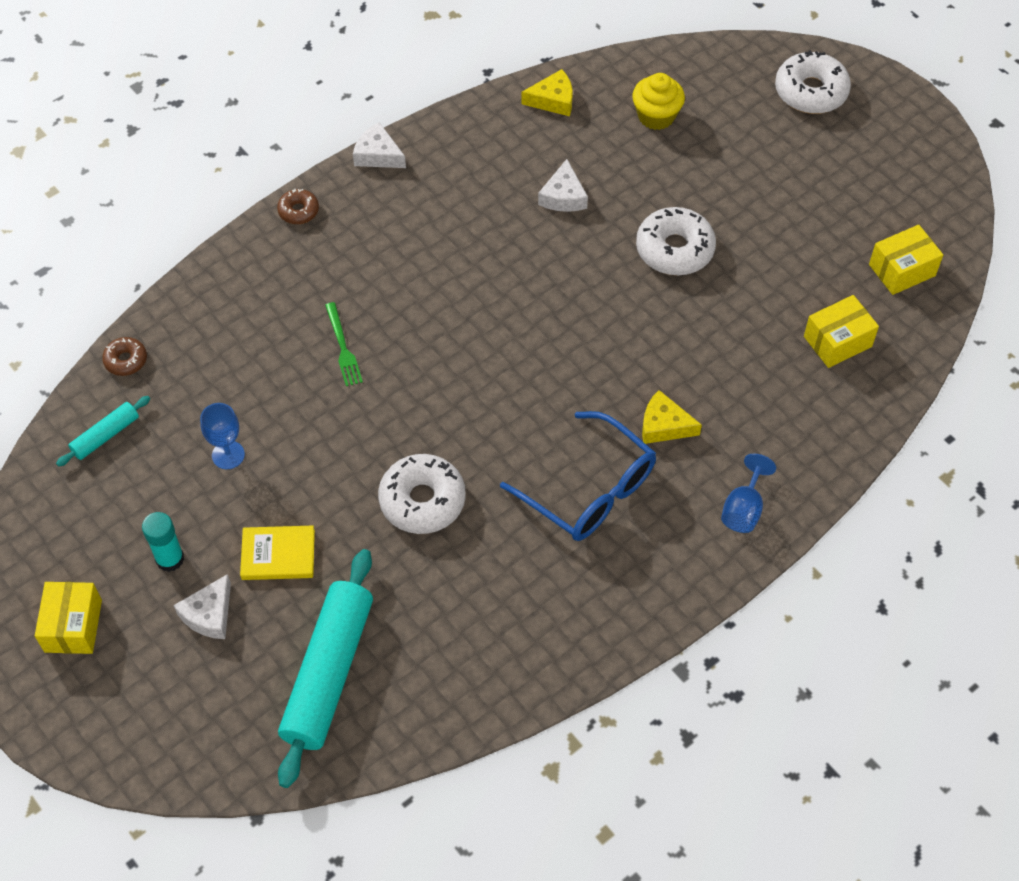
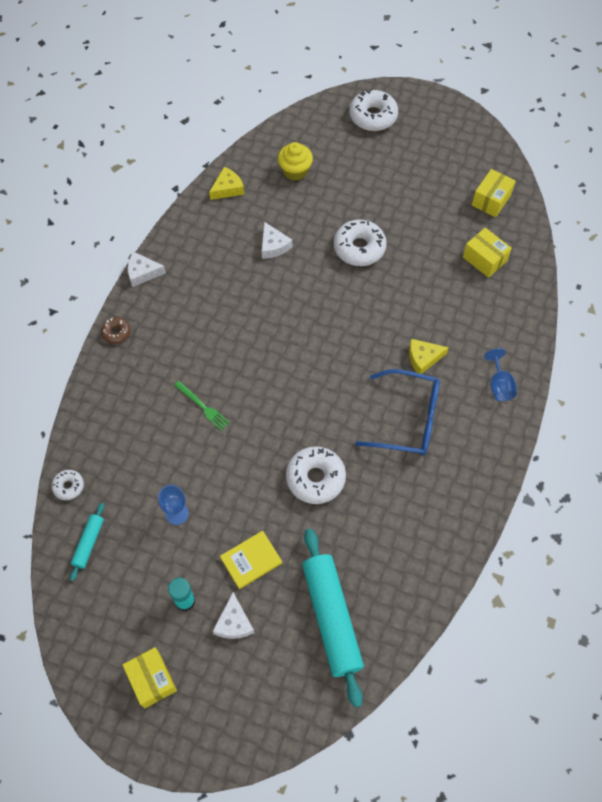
camera: 30 degrees left, 5 degrees up
brown donut [102,337,147,376] -> white donut [51,470,84,500]
yellow box [804,295,879,368] -> yellow box turned 75 degrees counterclockwise [463,228,512,278]

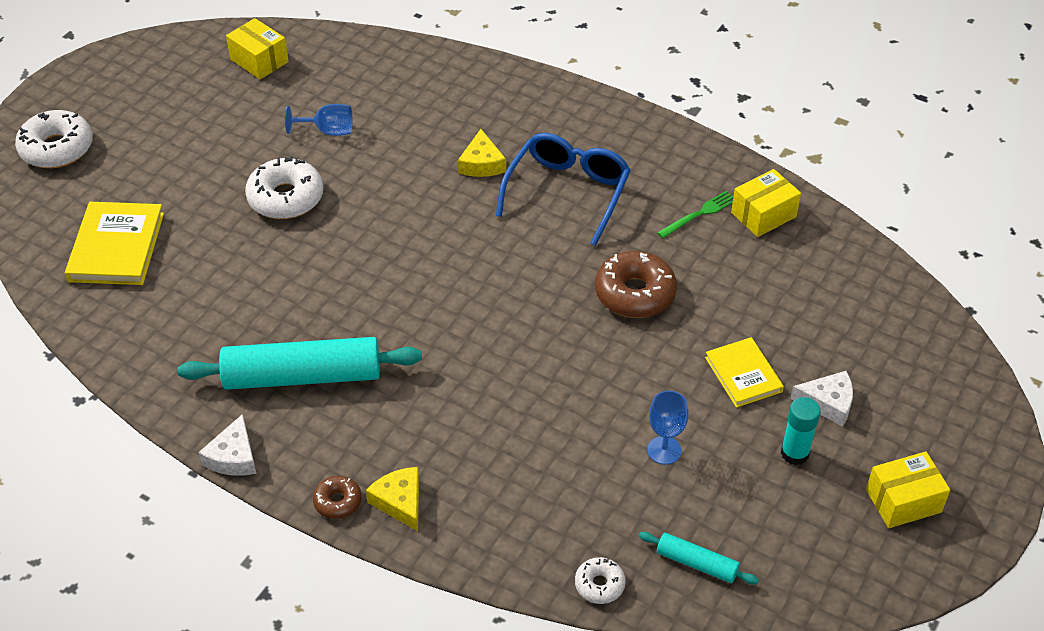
camera: 80 degrees left, 15 degrees down
green fork [174,381,230,431] -> green fork moved to [657,191,734,238]
yellow cheese [209,167,244,200] -> yellow cheese moved to [366,467,419,531]
white cheese [261,222,292,258] -> none
yellow cupcake [278,142,313,181] -> yellow book [65,202,164,285]
white donut [286,446,346,504] -> brown donut [595,251,677,318]
turquoise rolling pin [302,529,364,708] -> turquoise rolling pin moved to [177,337,422,390]
yellow box [463,228,512,278] -> yellow box moved to [731,169,801,237]
blue goblet [484,348,517,401] -> blue goblet moved to [285,104,353,136]

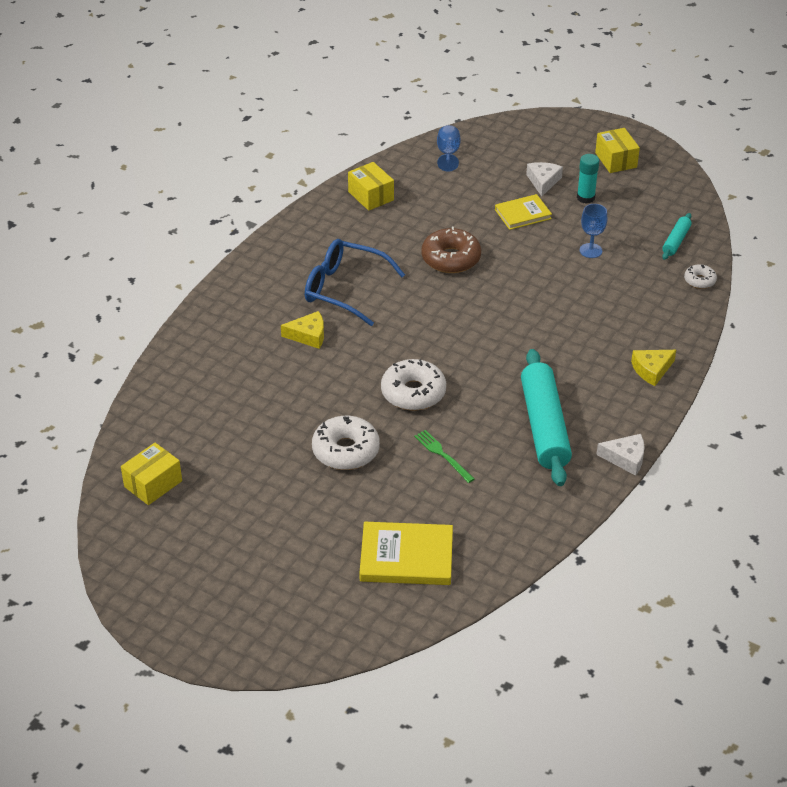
camera: 90 degrees left, 5 degrees down
white donut [15,110,93,168] -> white donut moved to [381,359,446,411]
blue goblet [285,104,353,136] -> blue goblet moved to [437,125,461,172]
brown donut [313,476,362,519] -> none
green fork [657,191,734,238] -> green fork moved to [414,430,474,483]

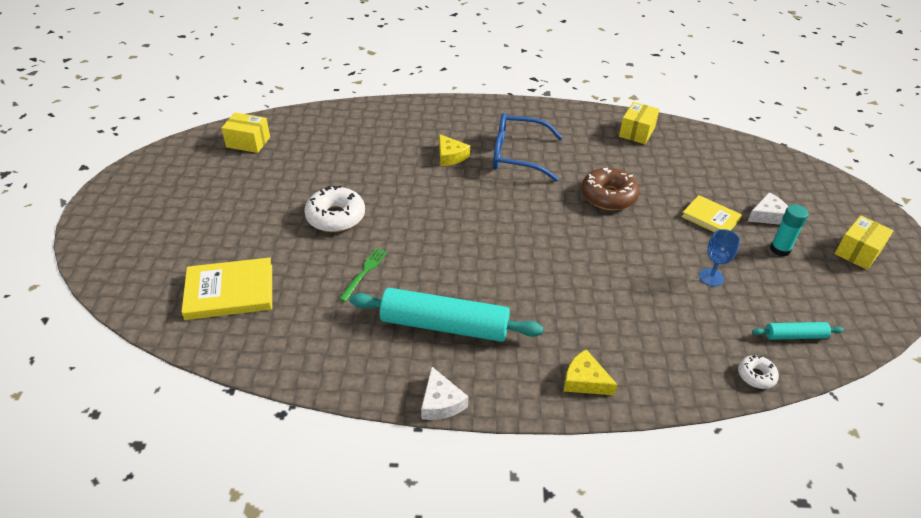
camera: 60 degrees right, 0 degrees up
blue glasses [305,239,405,326] -> blue glasses turned 75 degrees counterclockwise [493,113,563,181]
yellow book [359,522,453,585] -> yellow book turned 75 degrees counterclockwise [181,257,272,320]
white donut [381,359,446,411] -> none
blue goblet [437,125,461,172] -> none
turquoise rolling pin [521,349,572,486] -> turquoise rolling pin turned 45 degrees clockwise [349,288,543,342]

